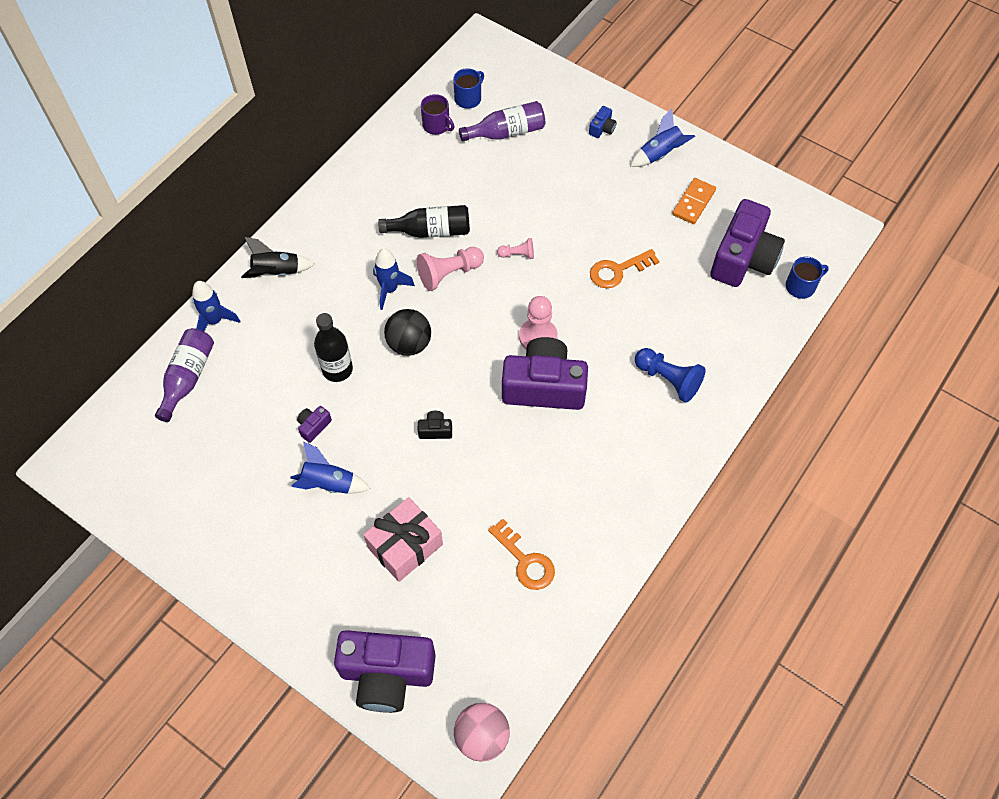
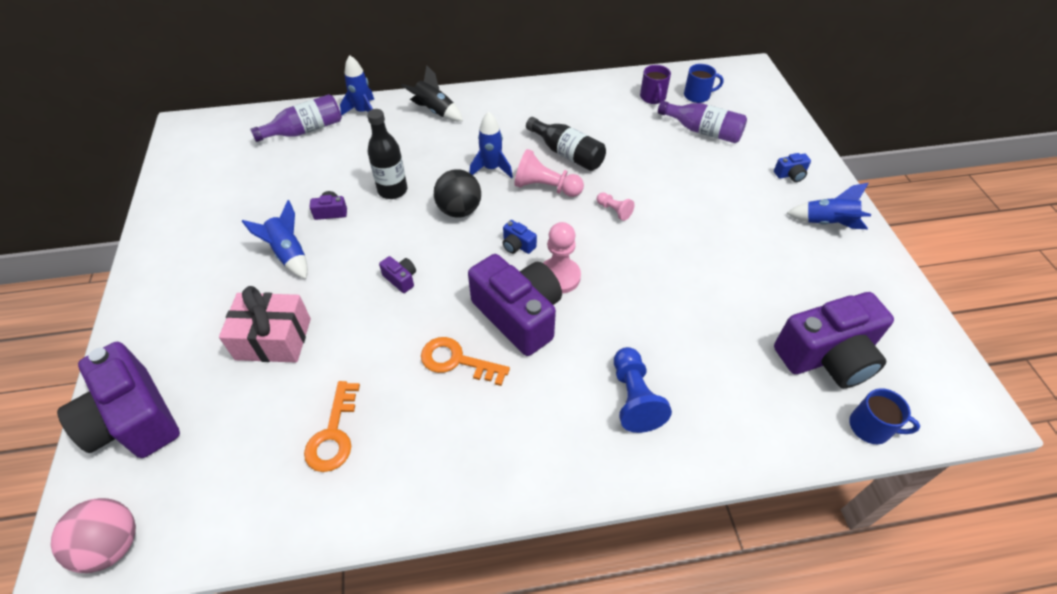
camera: 45 degrees right, 10 degrees down
black camera [418,411,452,439] -> purple camera [379,256,416,293]
orange key [590,249,659,288] -> orange key moved to [421,337,510,386]
orange domino [672,178,716,224] -> none
none -> blue camera [503,220,537,254]

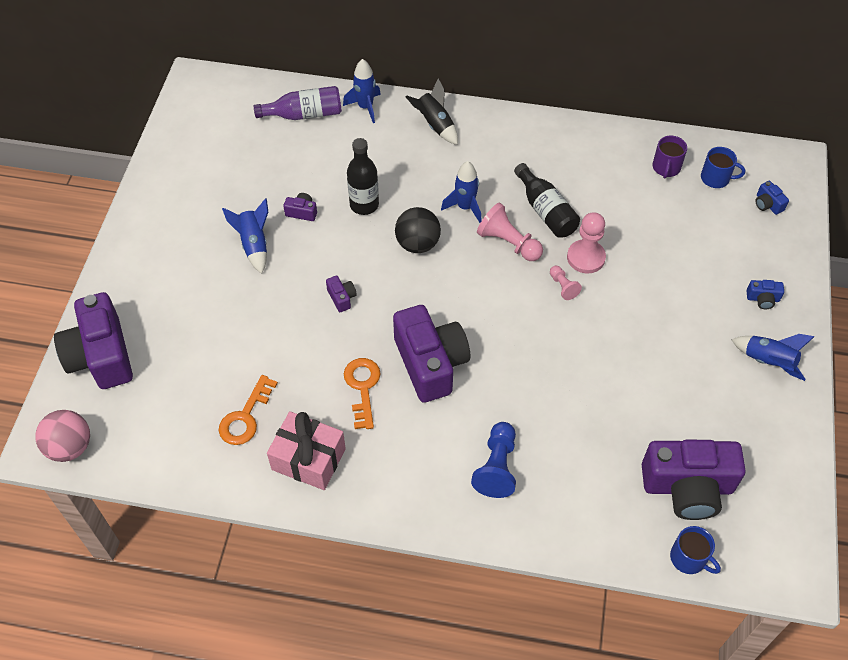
camera: 20 degrees right, 5 degrees up
pink gift [219,286,311,362] -> pink gift moved to [267,411,346,490]
orange key [421,337,510,386] -> orange key turned 45 degrees clockwise [344,358,381,429]
blue camera [503,220,537,254] -> blue camera moved to [755,181,789,215]
pink pawn [543,222,581,294] -> pink pawn moved to [567,212,606,274]
purple bottle [658,101,747,143] -> none

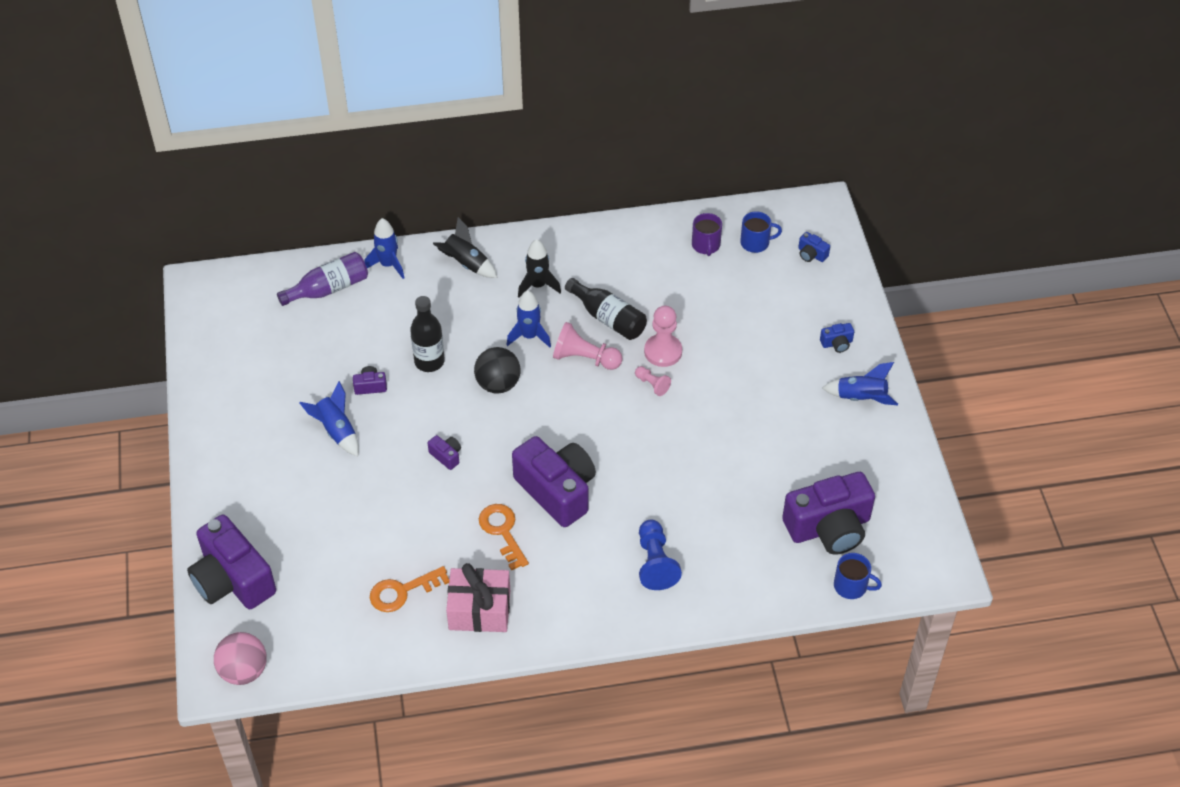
camera: 20 degrees left, 5 degrees down
orange key [219,375,278,445] -> orange key turned 60 degrees clockwise [370,566,449,612]
none -> black rocket [518,239,561,297]

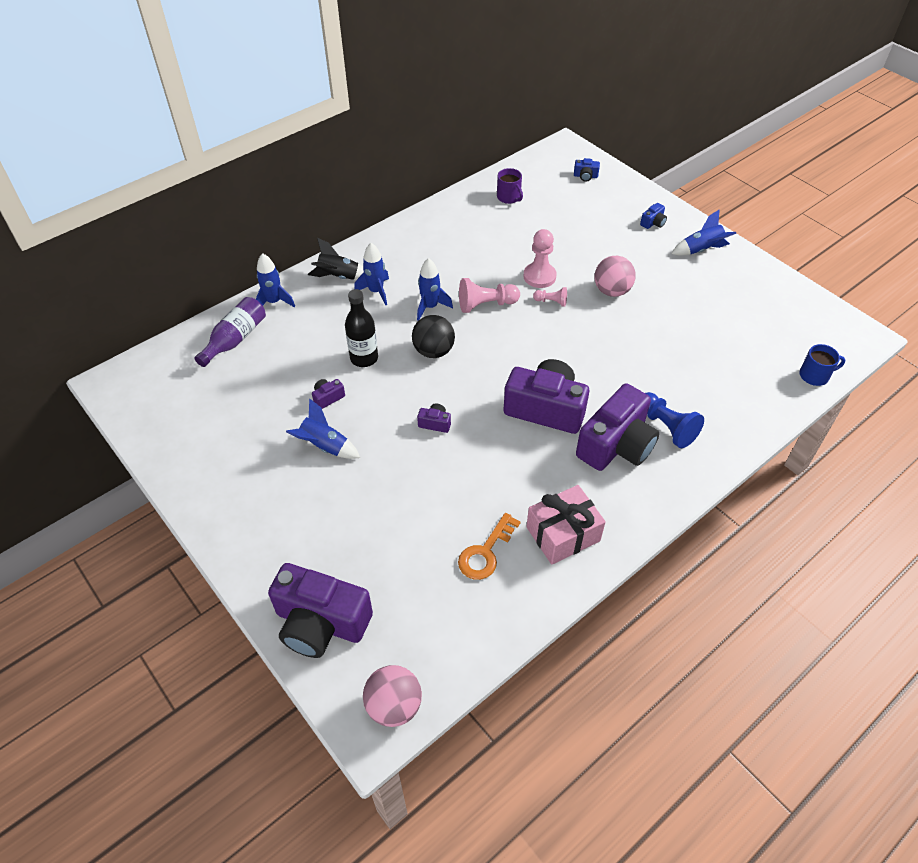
camera: 30 degrees left, 0 degrees up
orange key [479,504,529,571] -> none
black rocket [518,239,561,297] -> none
black bottle [565,278,647,340] -> none
blue mug [740,212,782,253] -> none
purple camera [782,472,875,555] -> purple camera moved to [576,383,659,471]
none -> blue rocket [354,243,389,306]
none -> pink ball [595,256,636,297]

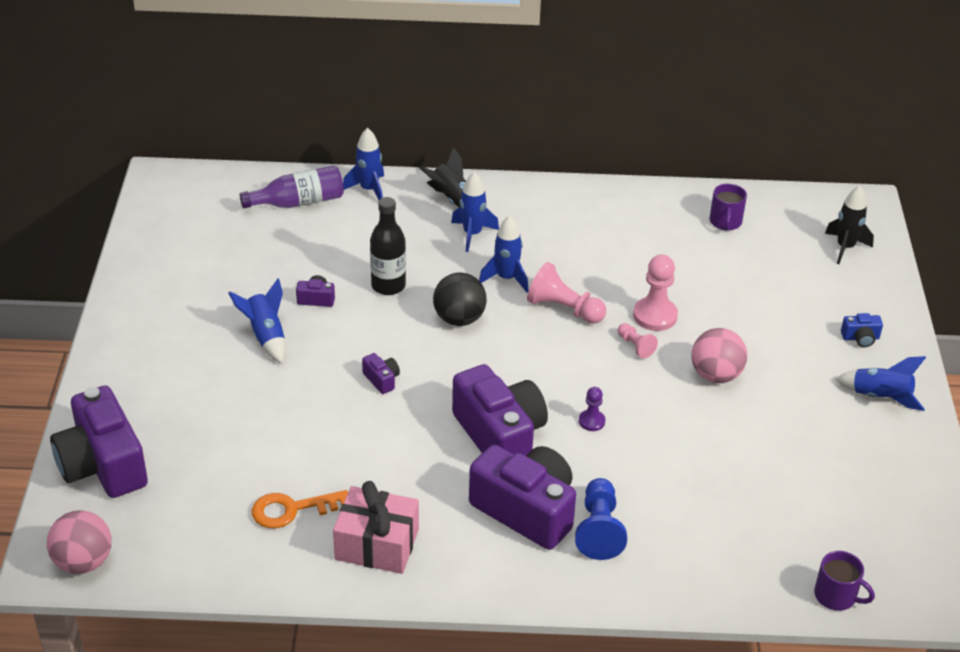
camera: 40 degrees right, 10 degrees down
blue camera [574,158,600,182] -> black rocket [825,186,874,264]
purple camera [576,383,659,471] -> purple camera turned 135 degrees counterclockwise [469,444,576,550]
blue mug [799,344,845,386] -> purple mug [814,551,875,611]
none -> purple pawn [579,387,605,431]

